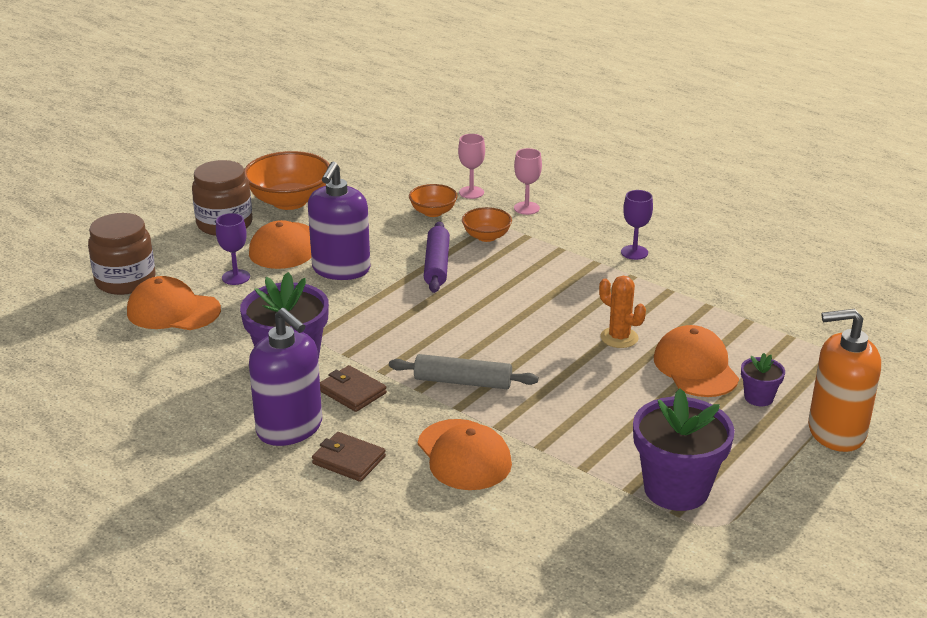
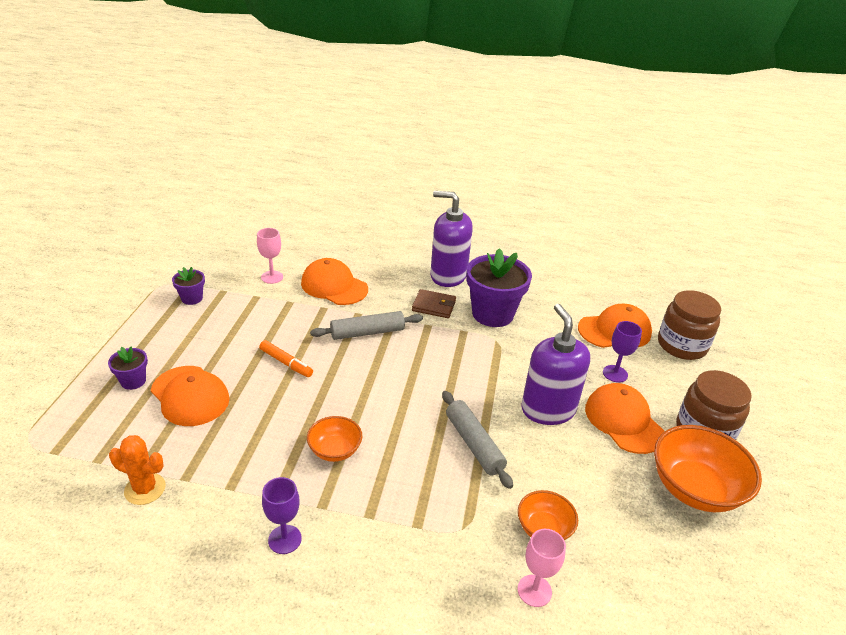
camera: 150 degrees right, 5 degrees up
brown wallet [312,432,386,482] -> none
purple rolling pin [424,221,450,293] -> grey rolling pin [442,391,513,489]
orange bowl [462,207,512,242] -> orange bowl moved to [307,416,362,462]
pink goblet [514,148,542,215] -> pink goblet moved to [257,228,283,284]
orange cactus [599,276,646,348] -> orange cactus moved to [109,435,166,505]
purple flower pot [633,388,735,511] -> purple flower pot [172,267,205,305], size x0.48
orange soap dispenser [808,309,881,452] -> none
none -> orange marker [259,340,313,377]

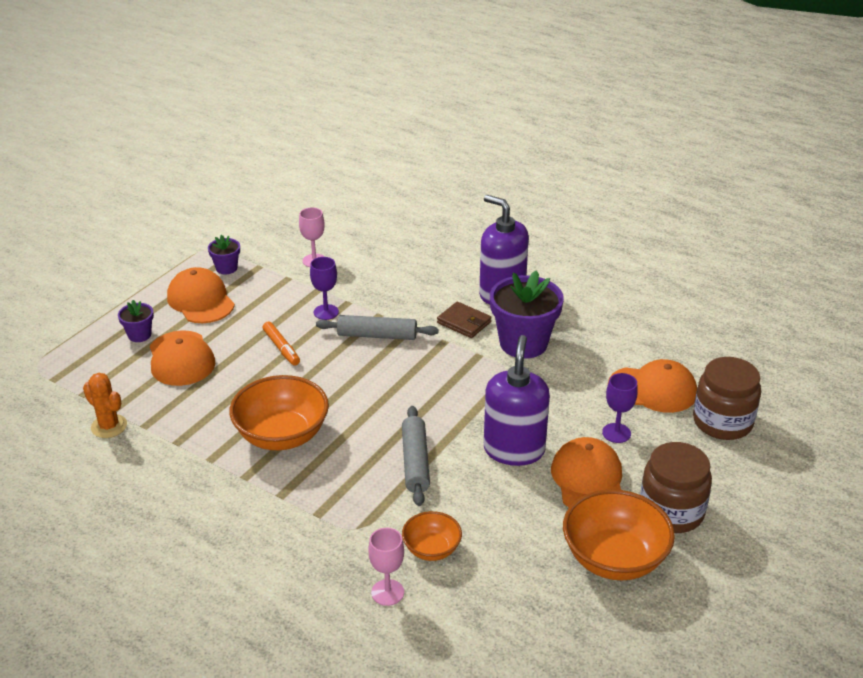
camera: 25 degrees right, 0 degrees up
purple goblet [262,477,302,554] -> purple goblet moved to [310,257,339,320]
orange cap [301,258,368,305] -> orange cap moved to [167,267,235,323]
orange bowl [307,416,362,462] -> orange bowl [229,375,329,450], size x1.81

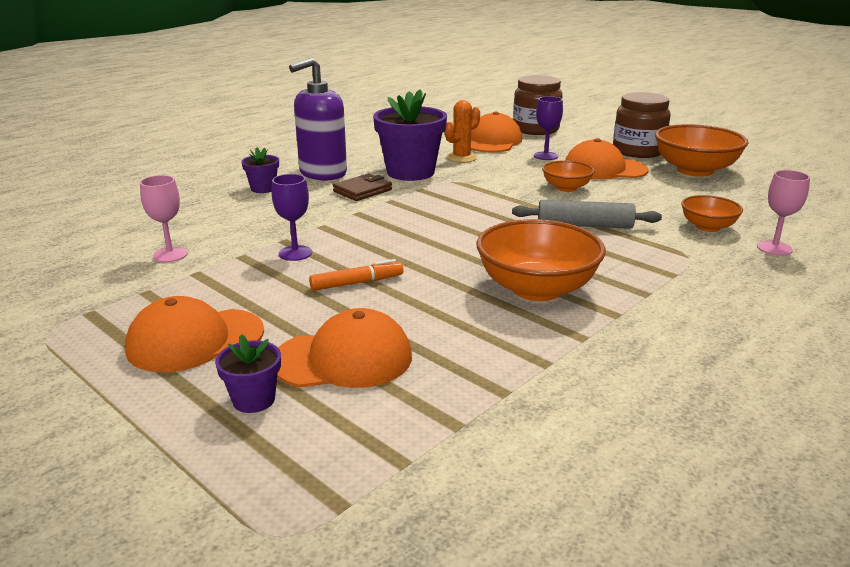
camera: 80 degrees left, 10 degrees down
orange cactus [83,373,127,438] -> orange cactus moved to [445,100,480,163]
purple flower pot [208,235,240,274] -> purple flower pot moved to [241,147,279,193]
grey rolling pin [316,315,439,340] -> none
purple soap dispenser [484,335,550,466] -> orange bowl [542,160,595,192]

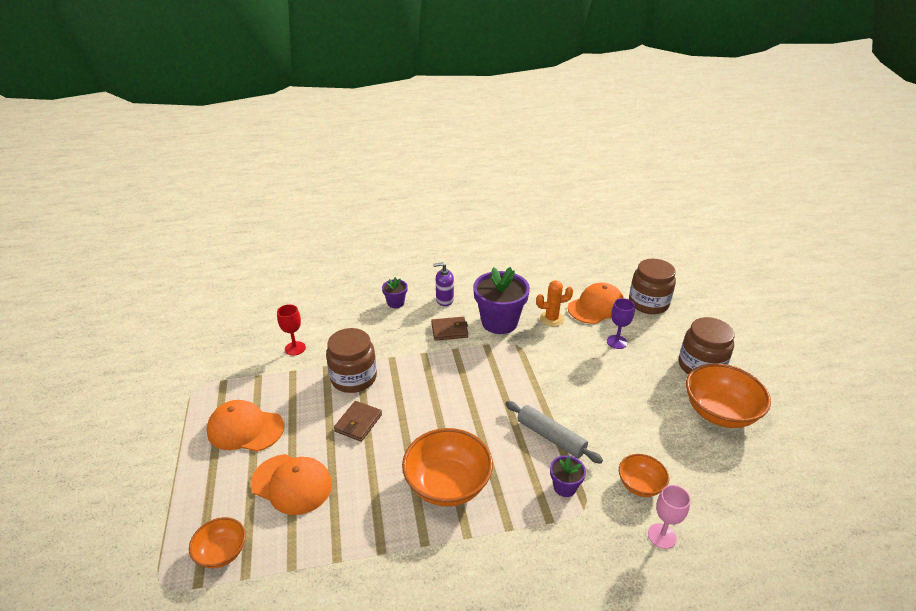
camera: 35 degrees right, 10 degrees up
pink goblet [140,175,188,262] -> red goblet [277,304,306,356]
purple flower pot [215,334,281,413] -> purple flower pot moved to [550,455,586,497]
purple goblet [272,174,312,261] -> brown jar [326,328,377,393]
purple soap dispenser [289,58,347,180] -> purple soap dispenser [433,262,454,306], size x0.55
orange marker [309,259,403,291] -> brown wallet [334,401,382,442]
orange bowl [542,160,595,192] -> orange bowl moved to [189,517,246,568]
orange cap [565,138,648,179] -> none

